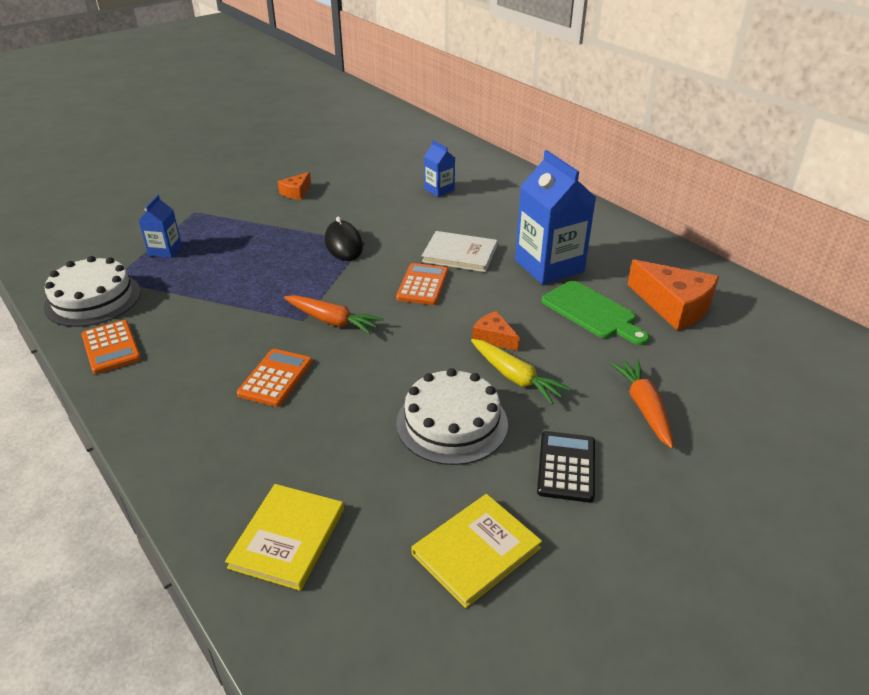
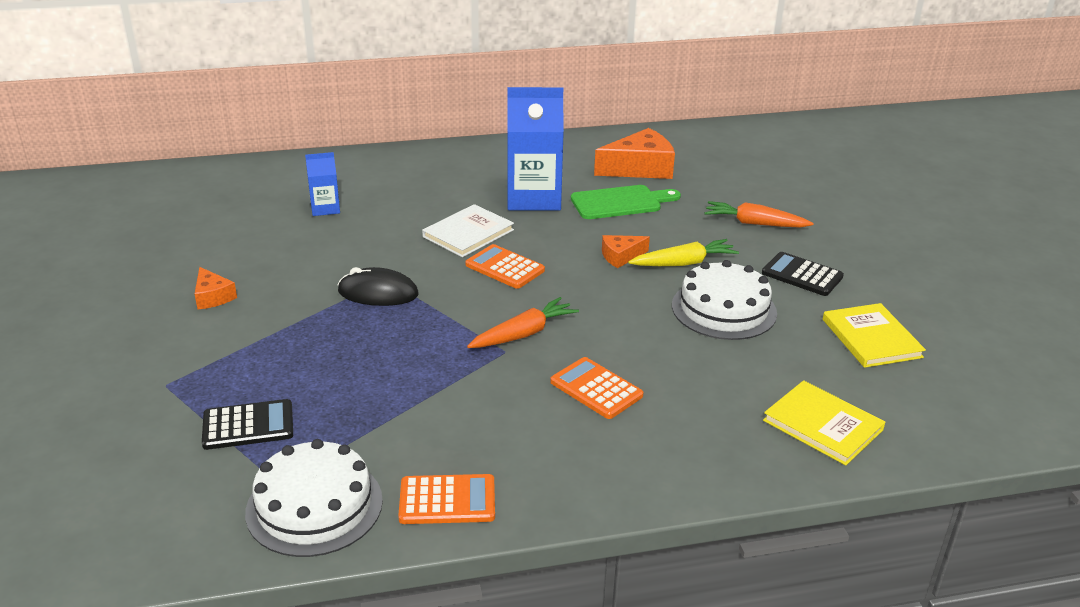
camera: 65 degrees left, 5 degrees down
blue carton [138,195,182,258] -> black calculator [202,399,293,450]

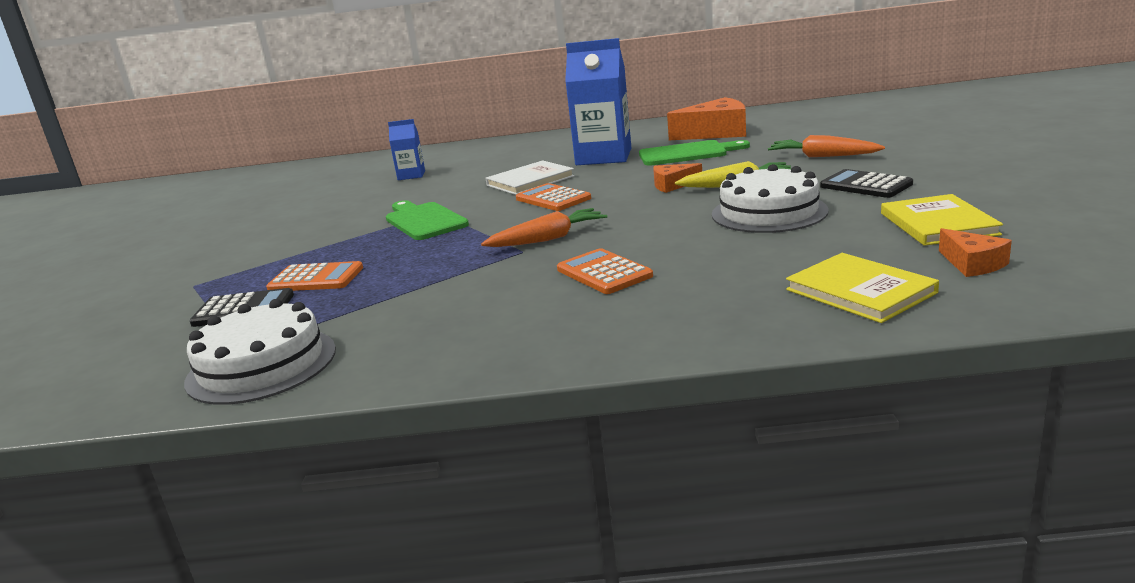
camera: 15 degrees right, 10 degrees down
orange cheese [195,267,237,309] -> orange cheese moved to [939,228,1012,277]
black mouse [338,267,418,306] -> green cutting board [386,200,469,240]
orange calculator [398,474,495,524] -> orange calculator moved to [266,261,363,291]

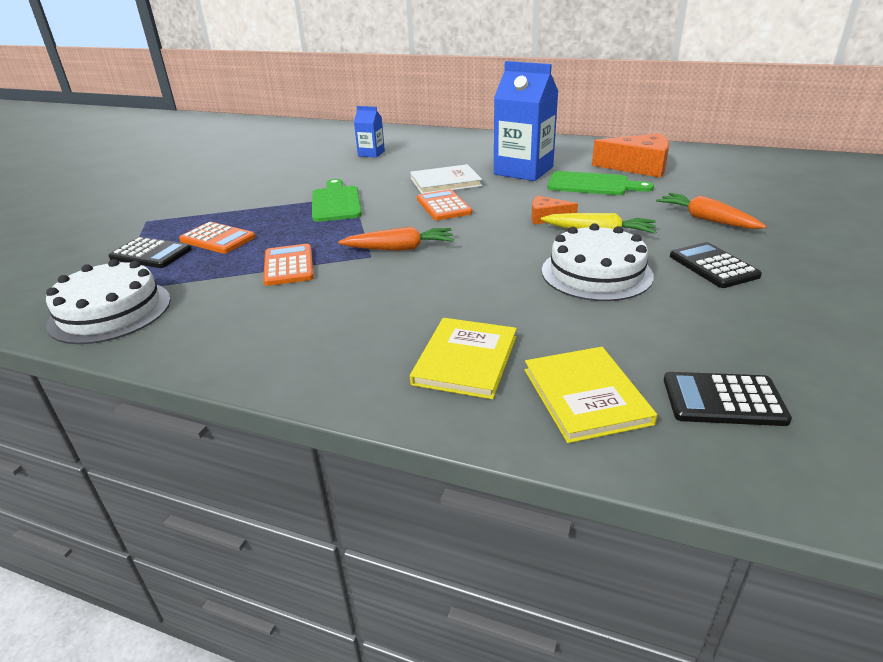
camera: 20 degrees right, 10 degrees up
orange calculator [557,248,653,294] -> orange calculator moved to [263,244,314,286]
yellow book [881,194,1003,246] -> yellow book moved to [410,318,517,399]
orange cheese [939,228,1012,277] -> black calculator [664,372,792,426]

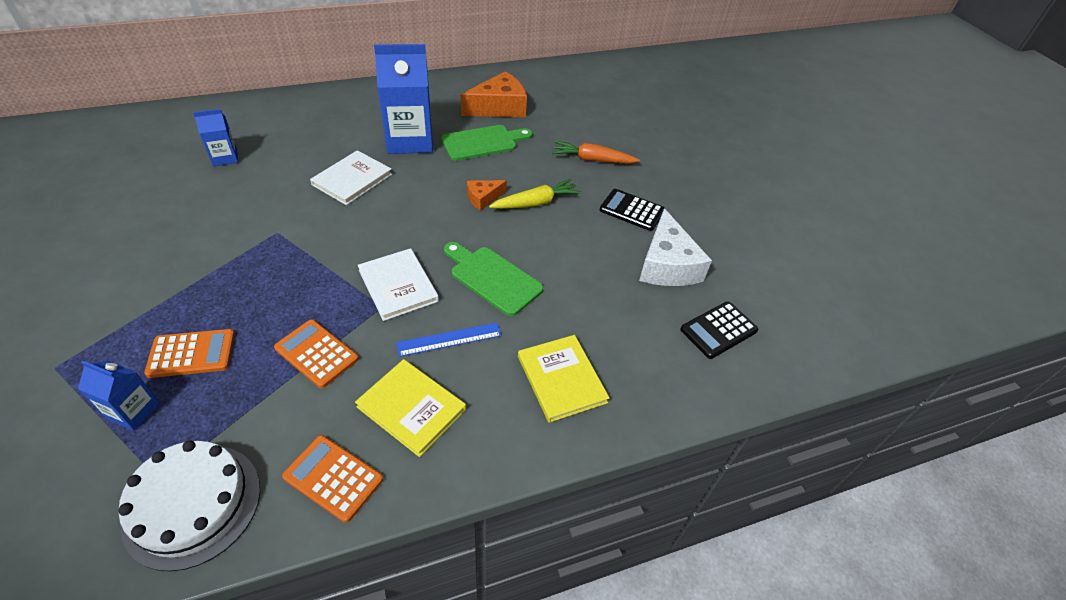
camera: 45 degrees left, 15 degrees up
black calculator [108,237,192,268] -> blue carton [78,361,160,431]
green cutting board [312,179,362,222] -> green cutting board moved to [444,242,543,316]
orange carrot [338,227,454,251] -> white book [358,248,439,321]
orange calculator [417,189,472,220] -> orange calculator moved to [282,435,383,523]
yellow book [525,347,657,443] -> yellow book moved to [355,359,466,457]
white cake [542,223,654,301] -> none
none -> blue ruler [396,323,502,357]
none -> white cheese [639,208,712,286]

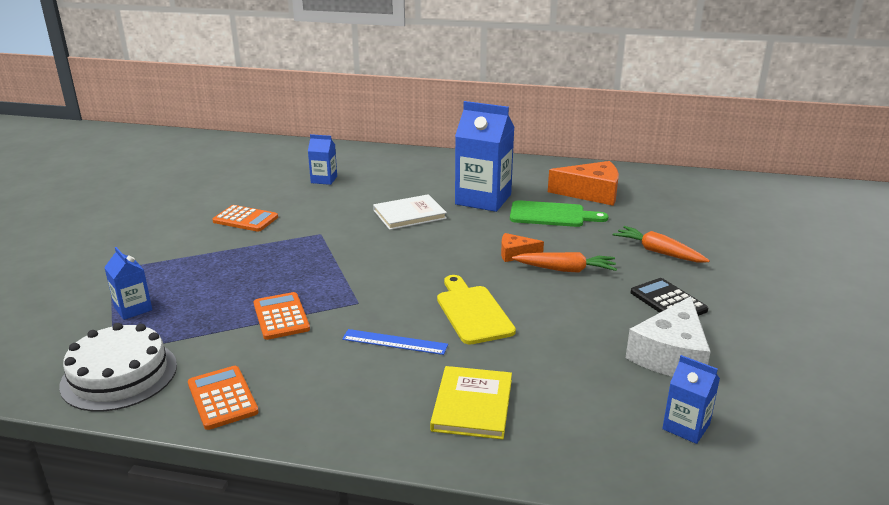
camera: 35 degrees right, 20 degrees down
orange calculator [144,329,235,378] -> orange calculator moved to [213,205,278,232]
yellow book [355,359,466,457] -> none
white book [358,248,439,321] -> none
green cutting board [444,242,543,316] -> yellow cutting board [437,275,516,345]
yellow carrot [489,179,581,209] -> orange carrot [512,252,617,273]
black calculator [680,301,758,359] -> blue carton [662,355,720,444]

